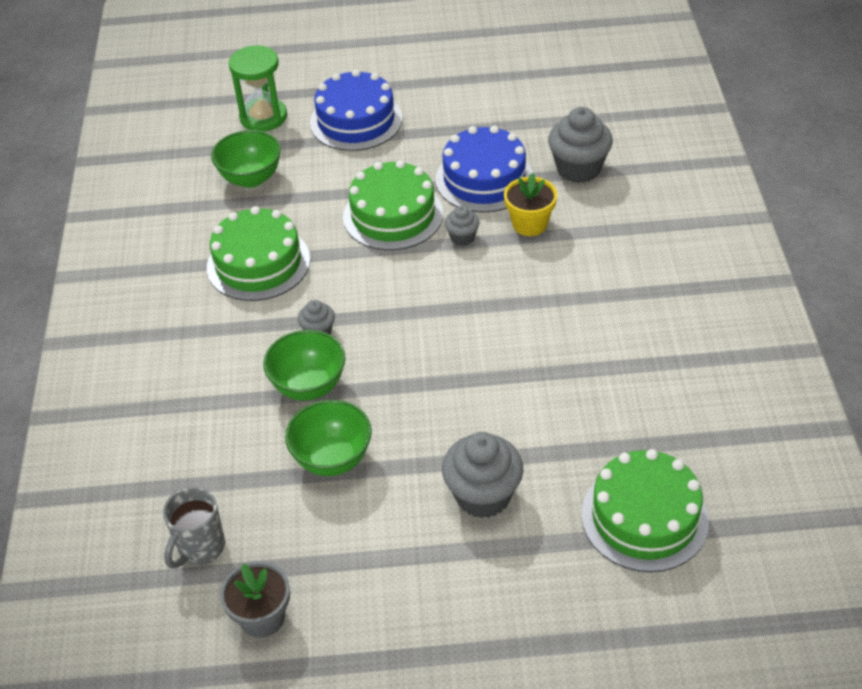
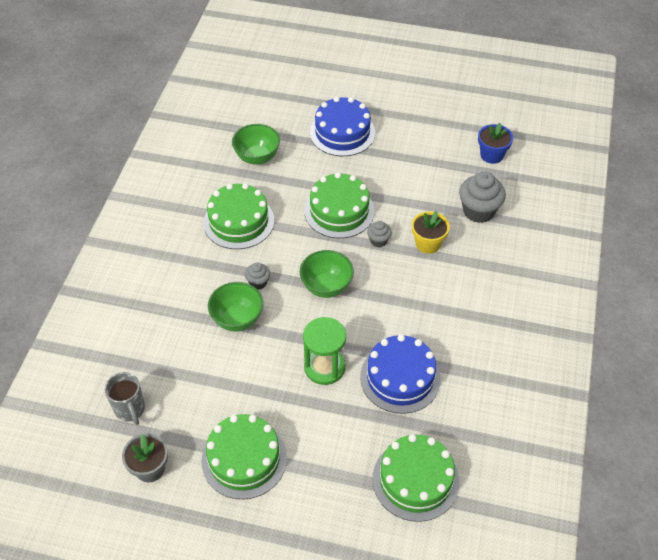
camera: 15 degrees right, 5 degrees up
grey mug [163,487,225,568] -> grey mug turned 75 degrees counterclockwise [104,372,145,425]
green hourglass [229,45,287,132] -> green hourglass moved to [303,317,346,385]
green bowl [285,400,372,476] -> green bowl moved to [300,250,354,298]
blue cake [435,126,533,213] -> blue cake moved to [360,334,441,414]
grey cupcake [442,432,523,518] -> none
none -> green cake [201,414,287,499]
none -> blue flower pot [478,123,513,164]

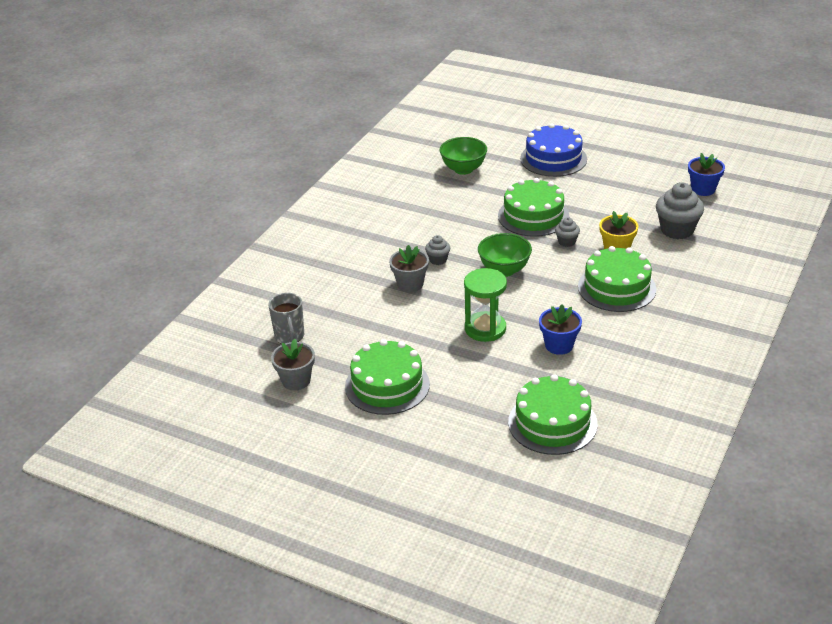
camera: 15 degrees right, 15 degrees down
green cake [203,183,274,249] -> green cake moved to [578,246,656,312]
green bowl [208,282,263,332] -> grey flower pot [389,245,429,292]
blue cake [360,334,441,414] -> blue flower pot [539,304,582,355]

